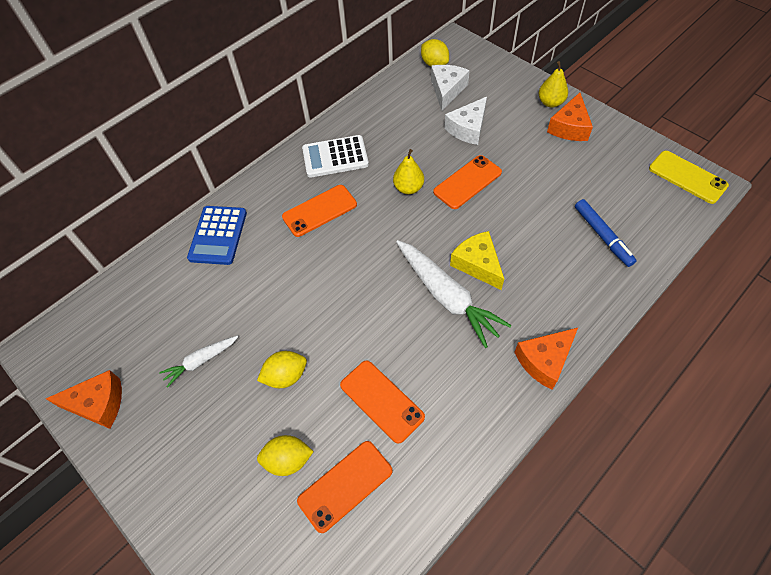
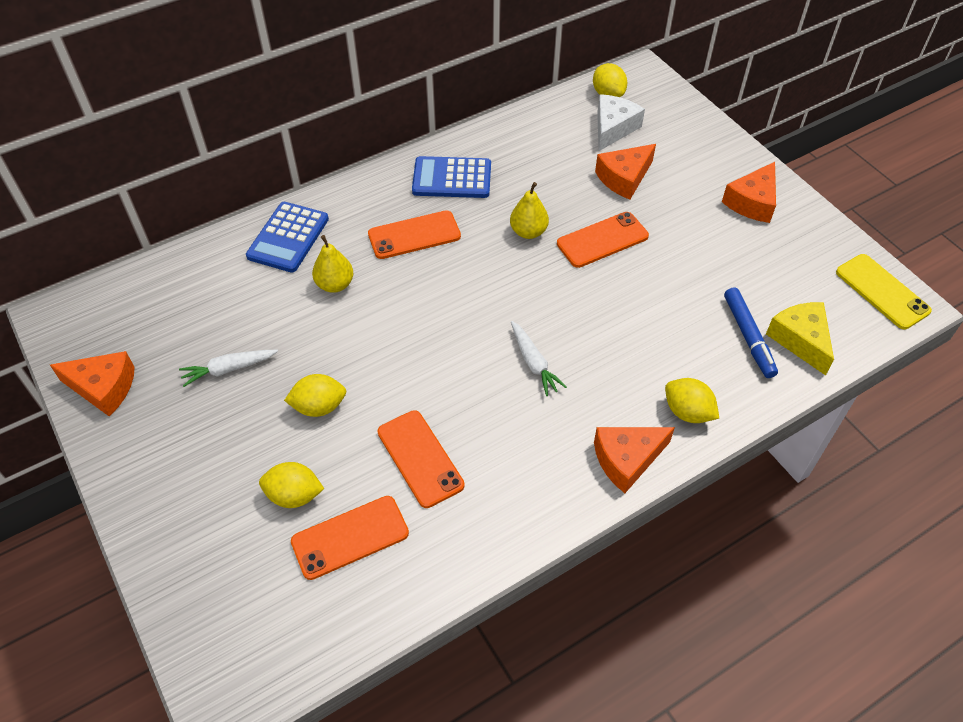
camera: 10 degrees right, 5 degrees down
white calculator [302,135,369,178] -> blue calculator [412,156,491,198]
white carrot [396,240,511,348] -> white carrot [511,321,567,396], size x0.54
white cheese [444,97,487,145] -> orange cheese [595,144,656,199]
yellow cheese [450,231,504,290] -> yellow cheese moved to [766,302,834,375]
yellow pear [539,61,568,108] -> yellow pear moved to [312,235,353,293]
none -> yellow lemon [665,378,719,423]

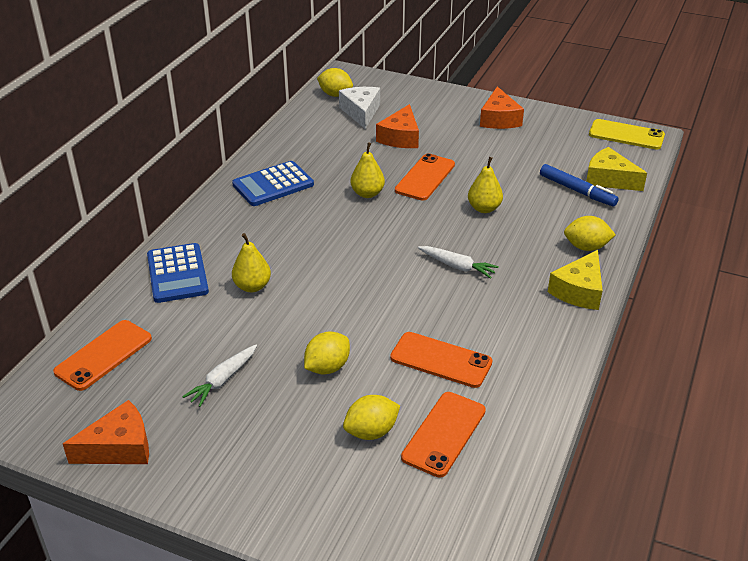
camera: 35 degrees left, 15 degrees down
orange phone [368,210,461,259] -> orange phone moved to [53,320,152,391]
orange cheese [594,427,675,493] -> yellow cheese [548,250,603,310]
none -> yellow pear [468,157,503,213]

